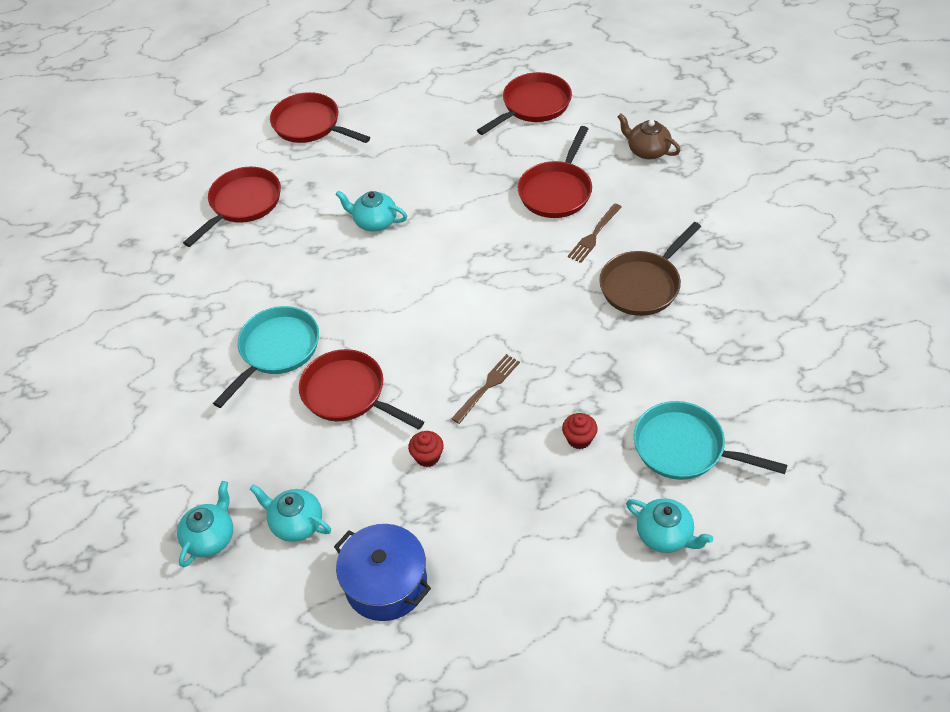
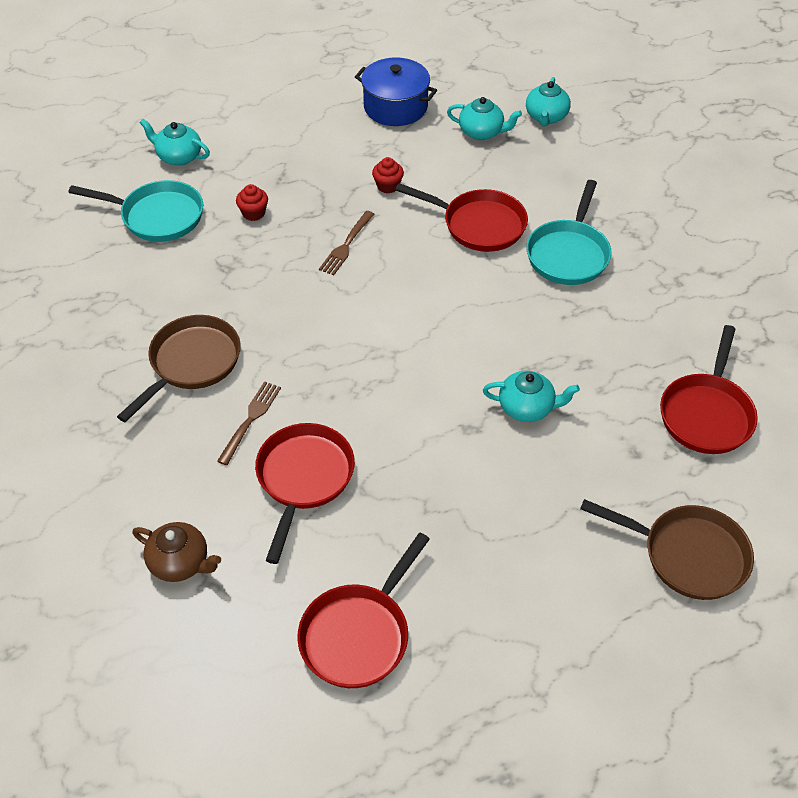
camera: 165 degrees right, 0 degrees up
red pan [270,92,370,143] -> brown pan [580,499,754,600]

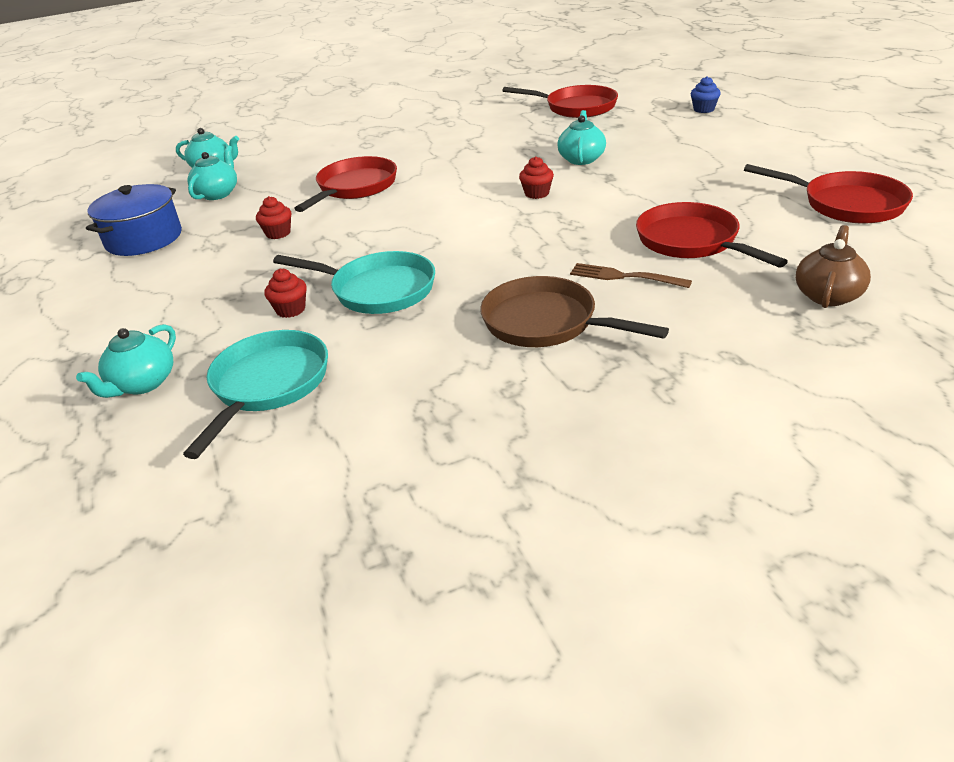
camera: 85 degrees left, 15 degrees down
red pan [255,423,355,564] -> red pan turned 45 degrees clockwise [636,202,788,268]
brown fork [319,211,374,275] -> none
turquoise pan [526,180,612,285] -> turquoise pan moved to [273,251,435,314]
brown pan [580,499,754,600] -> blue cupcake [691,76,721,113]
none -> red cupcake [519,156,554,199]

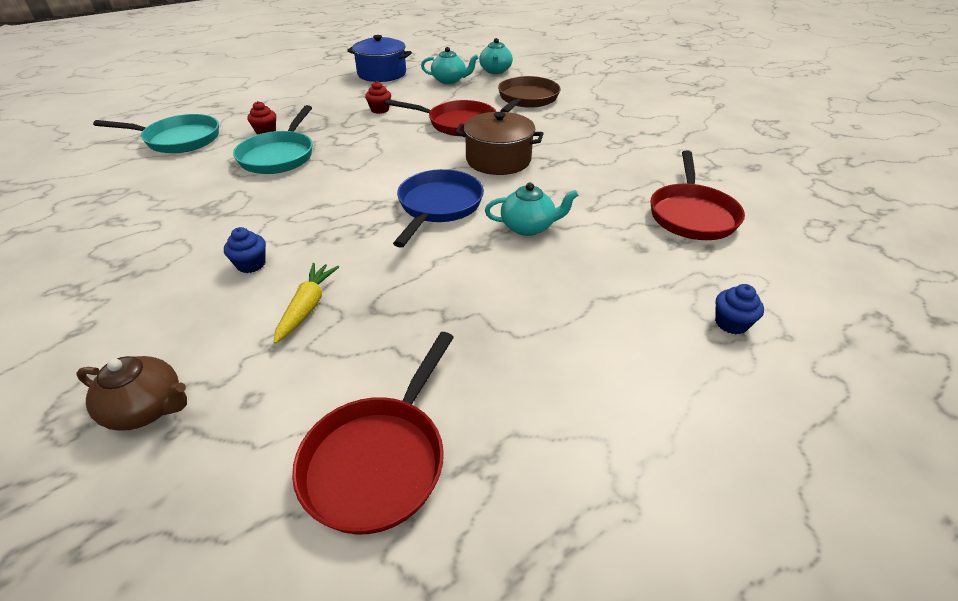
camera: 75 degrees right, 5 degrees up
turquoise teapot [76,324,176,398] -> none
brown pan [480,276,669,347] -> brown pan moved to [498,76,560,112]
red cupcake [519,156,554,199] -> blue pan [393,169,484,248]
brown fork [570,263,692,288] -> blue cupcake [224,227,266,273]
red pan [636,202,788,268] -> yellow carrot [274,263,339,344]
none -> brown pot [455,112,544,175]

